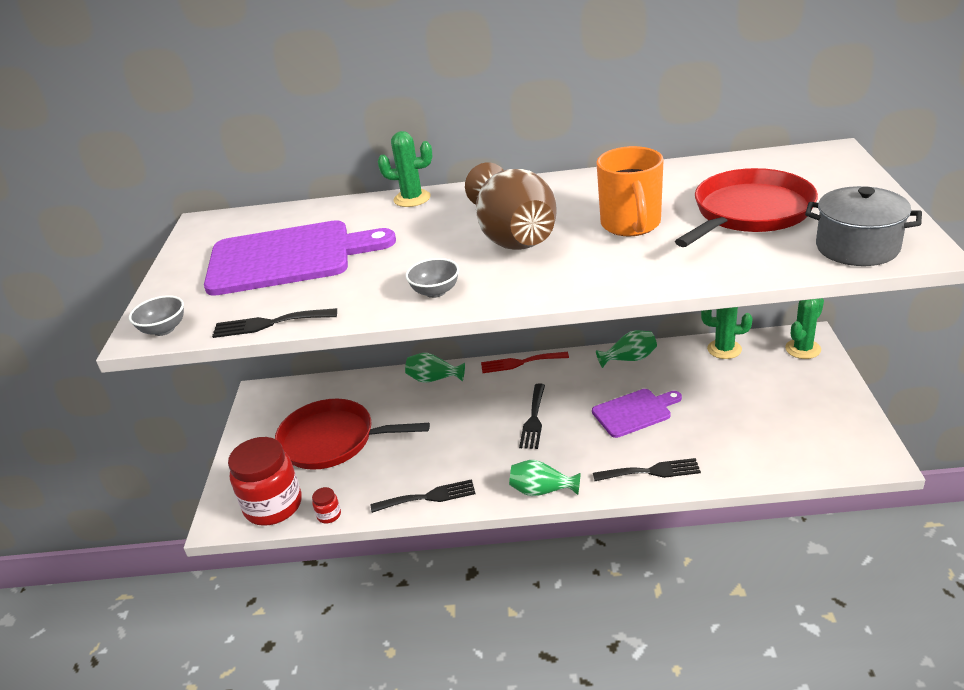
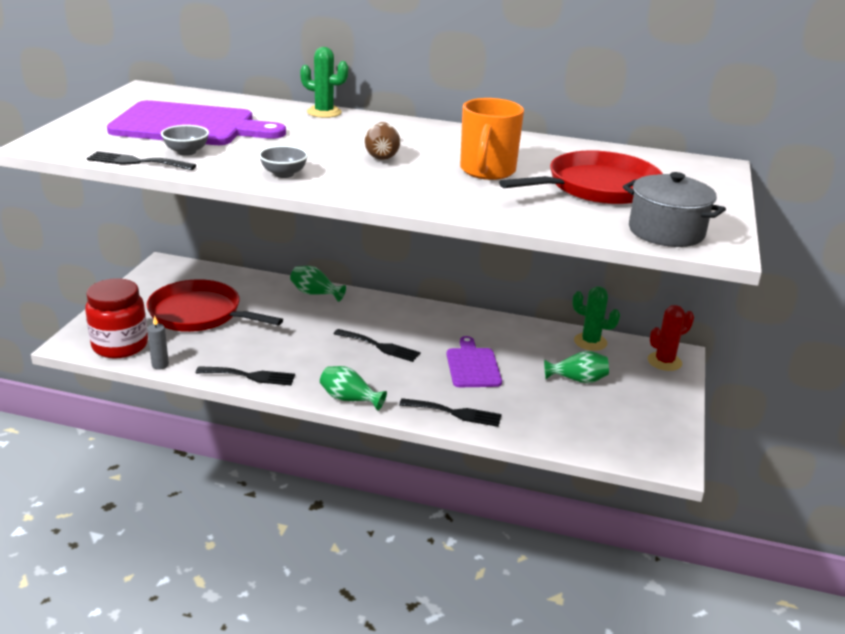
camera: 10 degrees right, 5 degrees down
grey bowl [129,295,184,336] -> grey bowl moved to [161,125,209,156]
red jar [312,487,341,524] -> grey candle [147,316,169,370]
brown vase [465,162,557,250] -> brown vase [365,122,400,160], size x0.50
red fork [481,352,569,373] -> none
black fork [519,383,545,449] -> black fork turned 90 degrees counterclockwise [334,329,421,362]
purple cutting board [592,389,682,438] -> purple cutting board turned 90 degrees counterclockwise [446,336,502,387]
green vase [596,330,657,368] -> green vase moved to [544,351,609,383]
green cactus [785,298,824,359] -> red cactus [648,305,694,371]

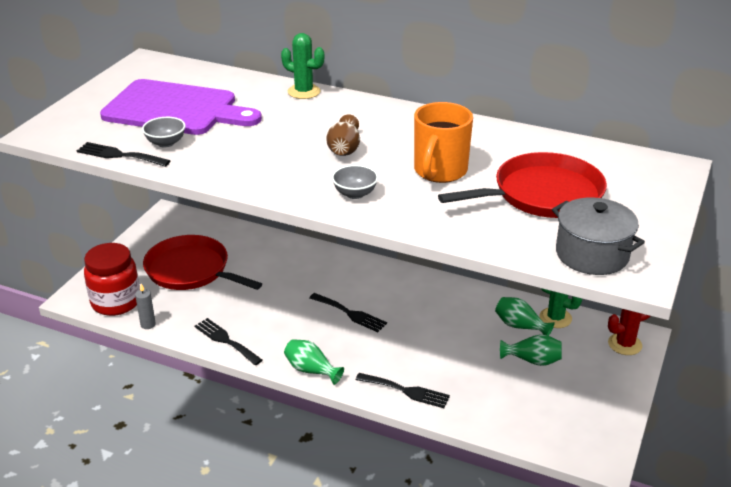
camera: 10 degrees right, 5 degrees up
black fork [196,366,295,385] -> black fork turned 150 degrees counterclockwise [194,318,262,366]
grey bowl [259,145,308,178] -> grey bowl moved to [332,165,378,199]
green vase [290,266,346,302] -> green vase moved to [495,297,555,336]
purple cutting board [446,336,502,387] -> none

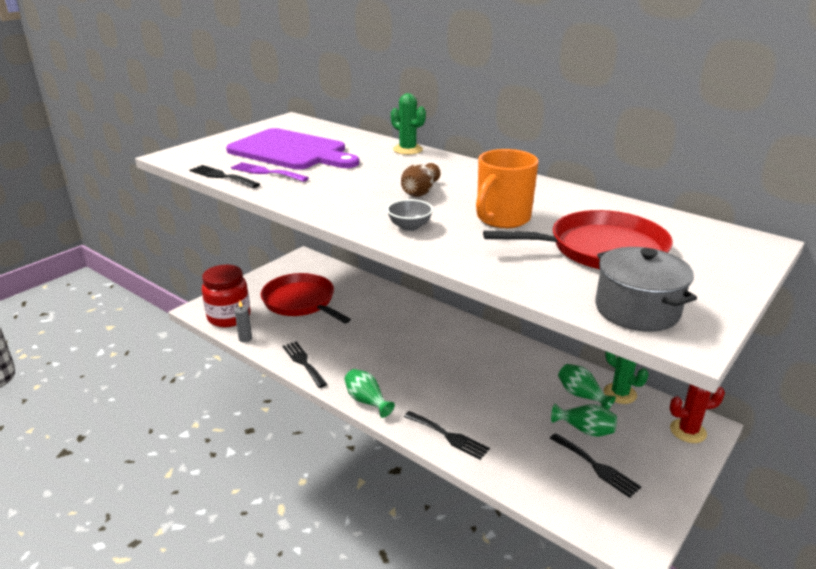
camera: 15 degrees right, 5 degrees down
grey bowl [142,117,186,148] -> purple fork [231,162,309,182]
black fork [310,293,387,332] -> black fork moved to [550,433,641,498]

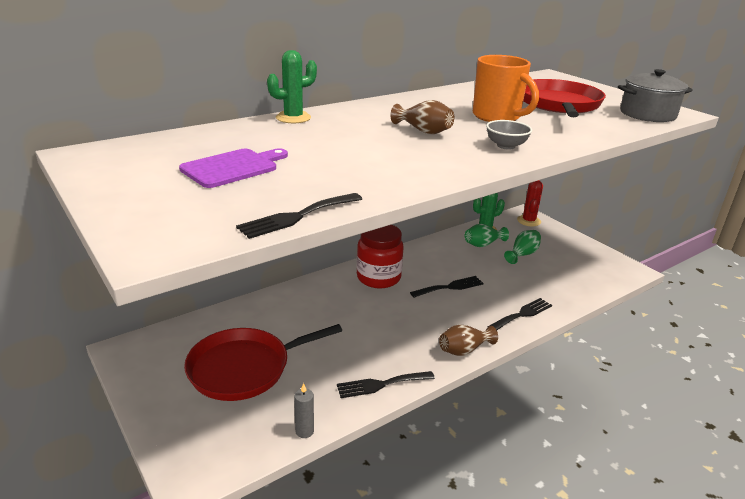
camera: 75 degrees left, 0 degrees up
red jar [202,265,250,327] -> red jar moved to [357,225,404,289]
purple cutting board [226,128,359,170] -> purple cutting board [179,149,288,188], size x0.55
purple fork [231,162,309,182] -> none
green vase [344,369,395,418] -> brown vase [439,324,498,356]
black fork [550,433,641,498] -> black fork moved to [410,276,484,298]

